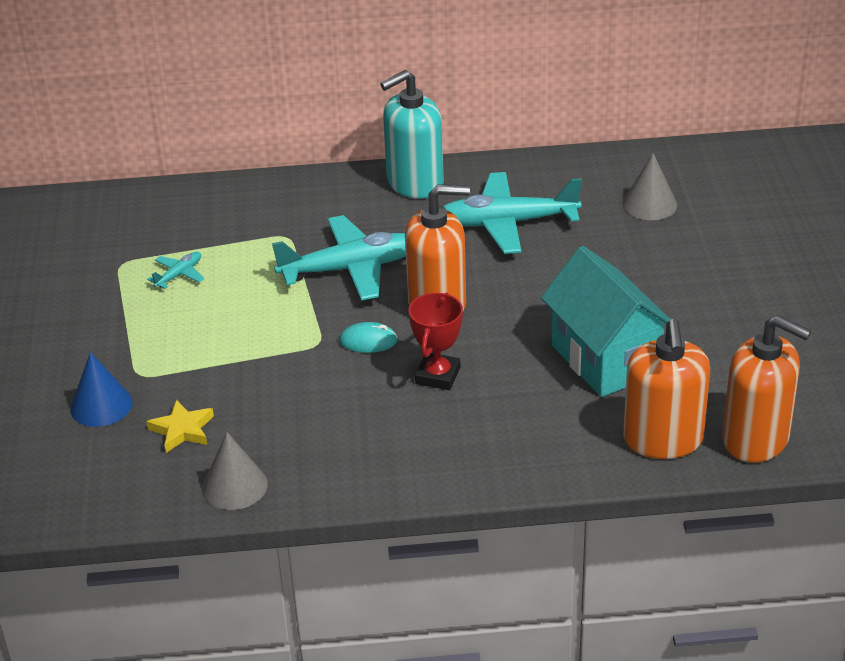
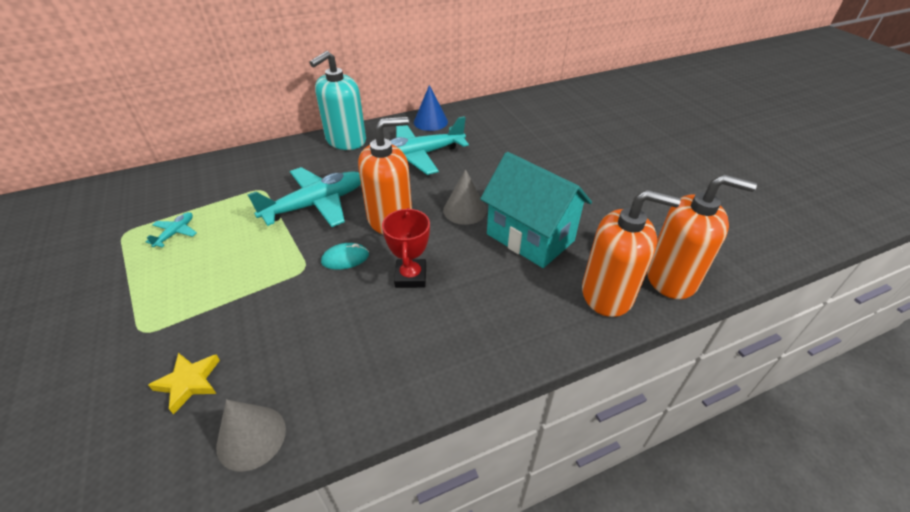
camera: 20 degrees left, 5 degrees up
blue cone [70,352,133,427] -> blue cone moved to [414,85,448,131]
grey cone [622,153,677,220] -> grey cone moved to [443,169,487,225]
orange soap dispenser [623,319,710,459] -> orange soap dispenser turned 60 degrees counterclockwise [582,190,681,317]

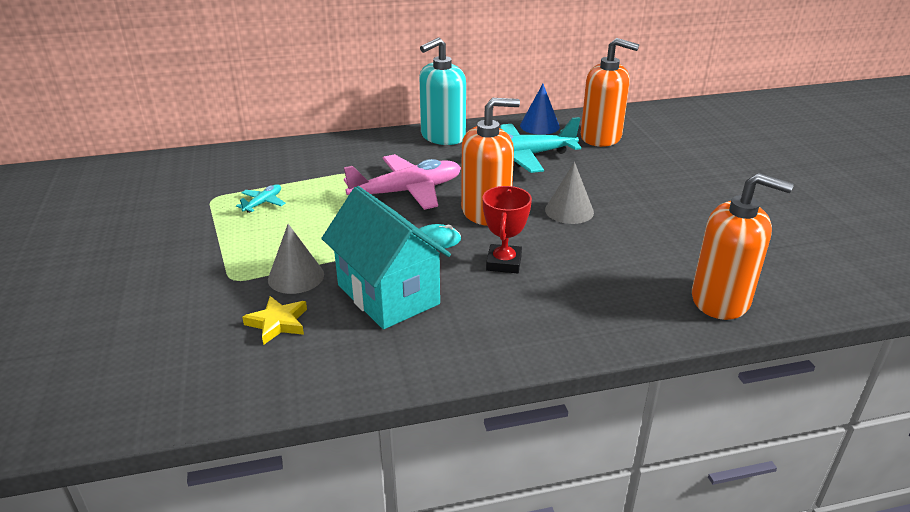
camera: 10 degrees right, 10 degrees down
grey cone [216,399,286,472] -> grey cone moved to [268,224,324,294]
turquoise plane [247,167,361,227] -> pink plane [344,154,461,210]
turquoise house [480,152,592,268] -> turquoise house moved to [321,186,451,329]
orange soap dispenser [647,174,757,299] -> orange soap dispenser moved to [581,38,639,147]

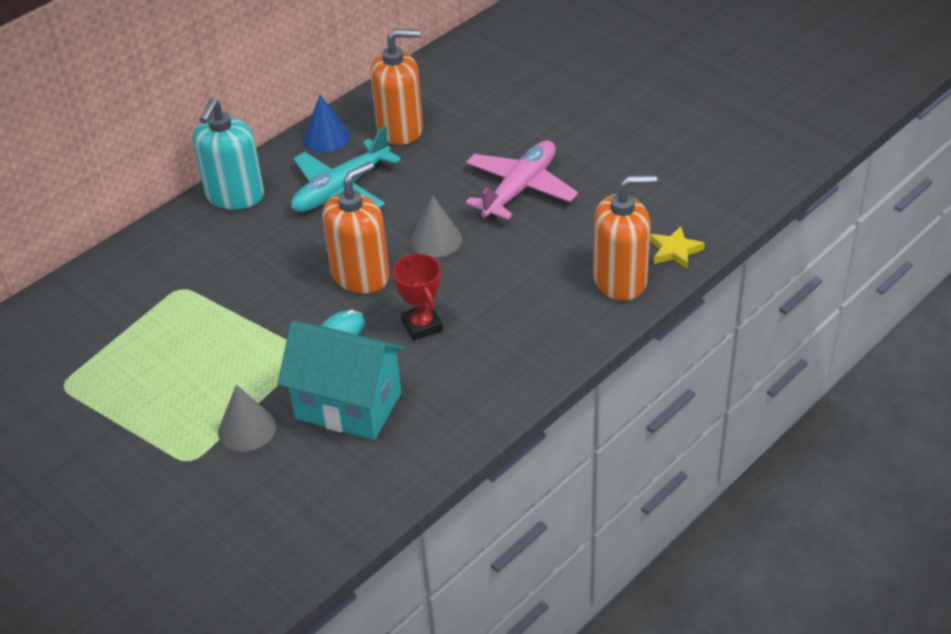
camera: 30 degrees left, 10 degrees up
turquoise plane [236,184,286,213] -> none
yellow star [242,296,307,345] -> yellow star moved to [650,226,705,269]
pink plane [344,154,461,210] -> pink plane moved to [466,140,578,220]

